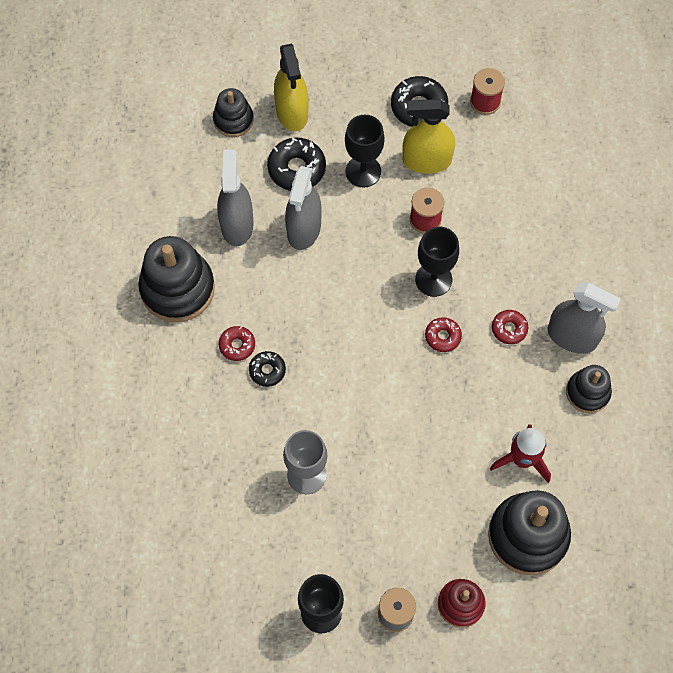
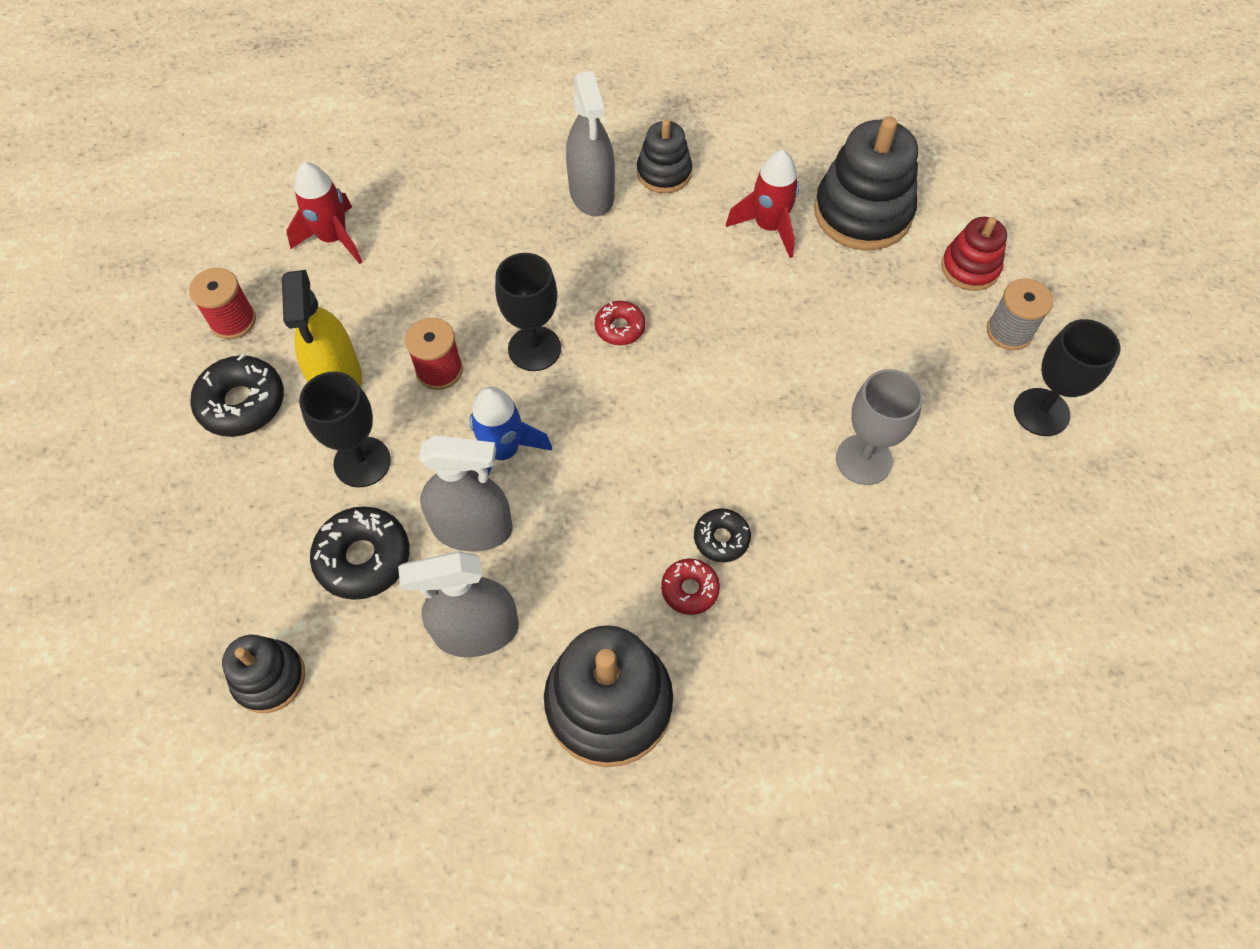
camera: 100 degrees left, 5 degrees down
yellow spray bottle [274,44,309,131] -> none
red donut [492,310,528,344] -> none
grey spray bottle [548,283,621,354] -> grey spray bottle turned 150 degrees clockwise [566,71,615,217]
none -> red rocket [286,162,362,264]
none -> blue rocket [469,387,552,475]

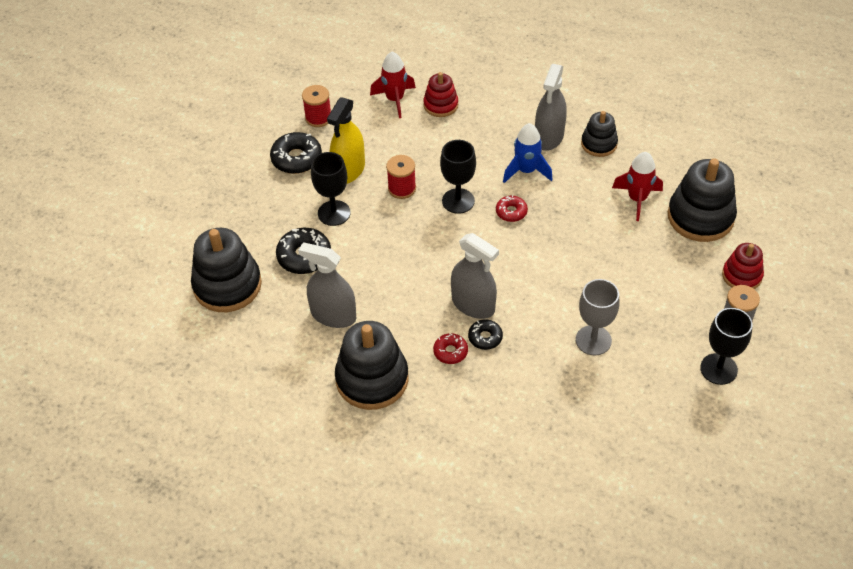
camera: 35 degrees right, 10 degrees down
black stacking toy [222,635,305,713] -> black stacking toy [191,228,262,312], size x1.74
grey spray bottle [419,435,513,551] -> grey spray bottle moved to [451,233,499,319]
blue rocket [469,387,552,475] -> blue rocket moved to [503,123,553,183]
none -> red stacking toy [423,72,458,117]

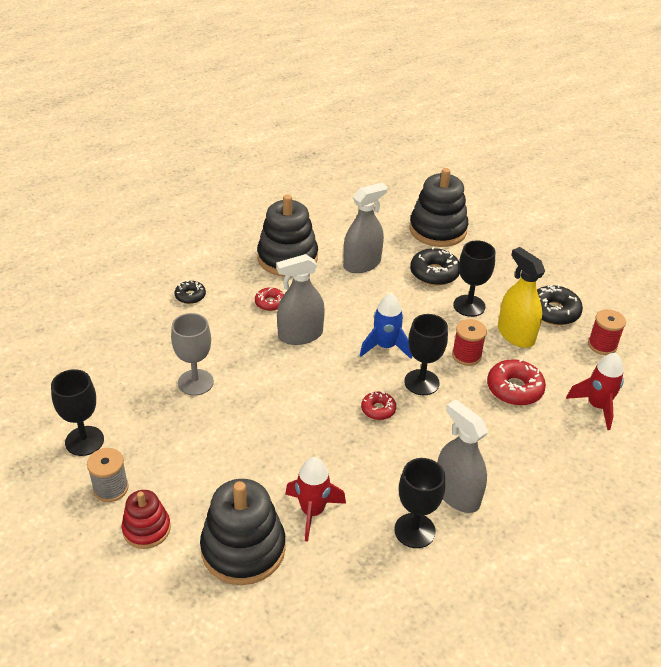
camera: 120 degrees right, 10 degrees down
red stacking toy [423,72,458,117] -> none
black donut [468,319,503,350] -> black donut moved to [175,280,206,304]
blue rocket [503,123,553,183] -> blue rocket moved to [360,293,412,359]
black stacking toy [581,111,618,157] -> black goblet [394,458,445,548]
none -> red donut [487,358,546,406]

